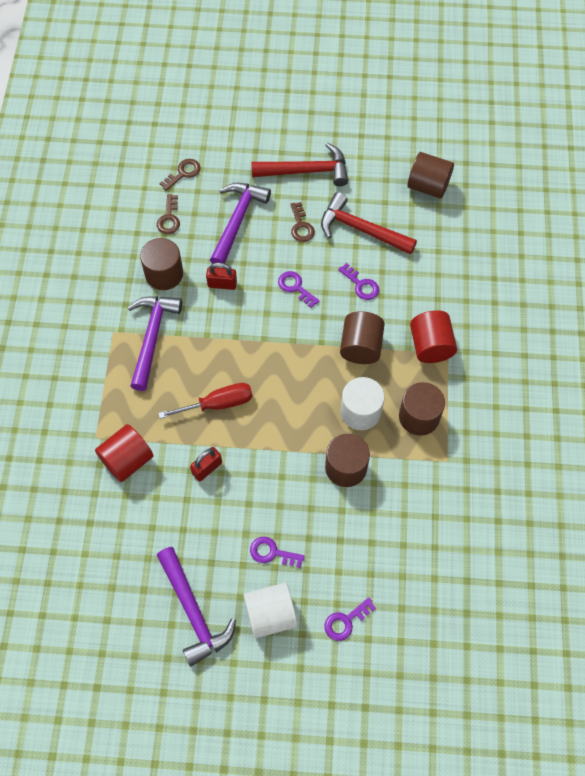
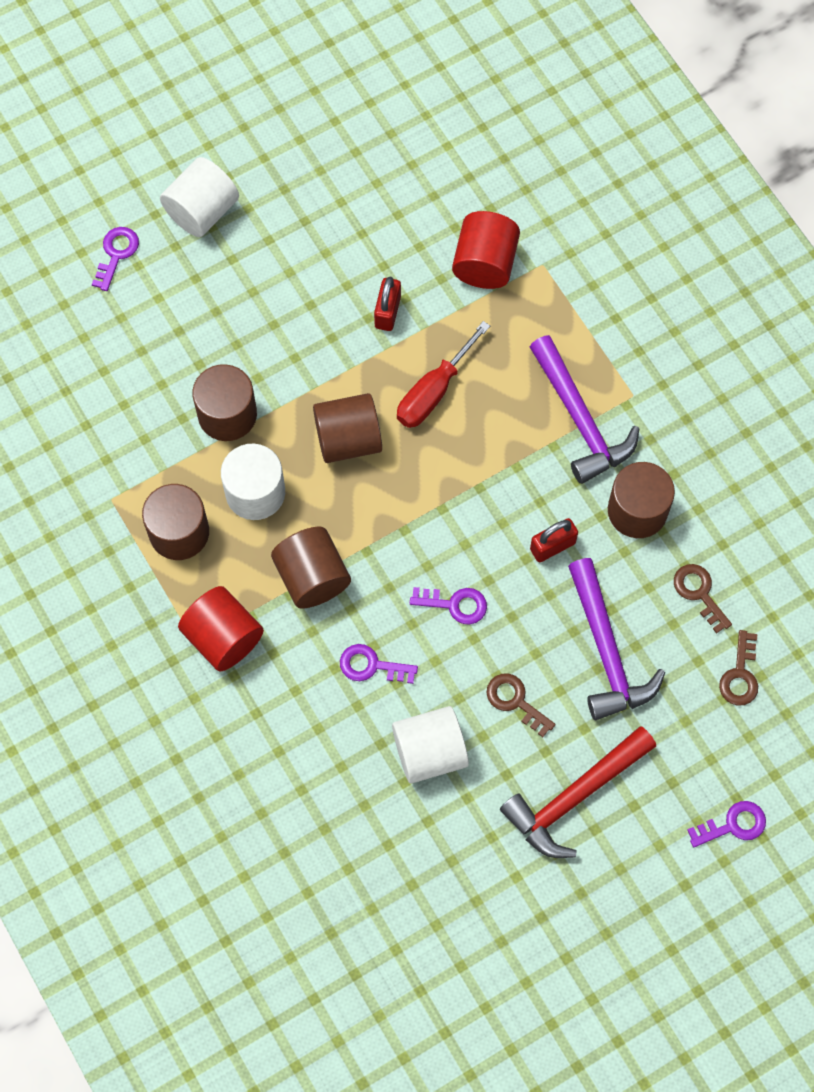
camera: 145 degrees right, 5 degrees up
purple hammer [157,547,236,667] -> none
purple key [250,537,305,568] -> purple key moved to [687,801,766,847]
red hammer [321,192,417,255] -> white cylinder [392,706,469,784]
brown cylinder [407,152,454,199] -> brown cylinder moved to [313,393,382,463]

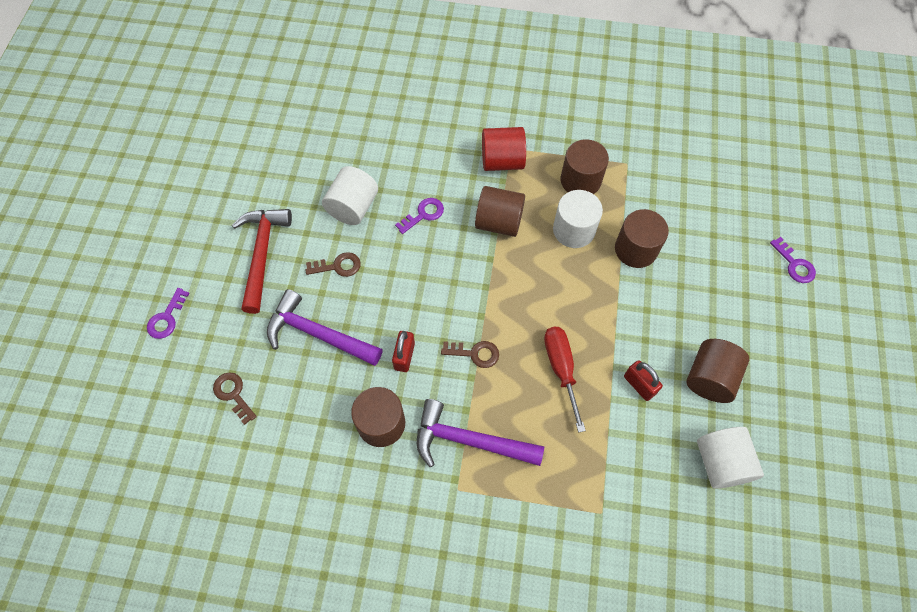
camera: 130 degrees right, 5 degrees down
white cylinder [160,157,239,237] -> white cylinder moved to [697,427,764,489]
brown cylinder [313,393,382,463] -> brown cylinder moved to [686,339,749,403]
purple key [410,587,487,625] -> none
red cylinder [452,211,520,289] -> none
brown key [674,564,732,634] -> brown key moved to [441,341,499,368]

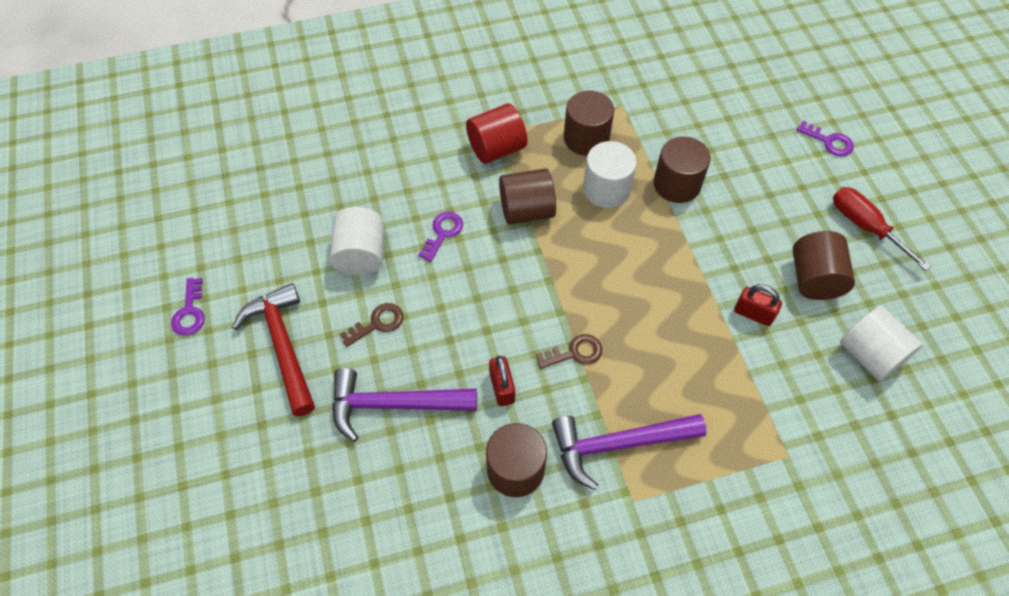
camera: 25 degrees left, 5 degrees down
purple key [147,288,189,339] -> purple key moved to [171,278,205,336]
brown key [213,372,257,425] -> none
red screwdriver [544,327,586,433] -> red screwdriver moved to [833,187,931,271]

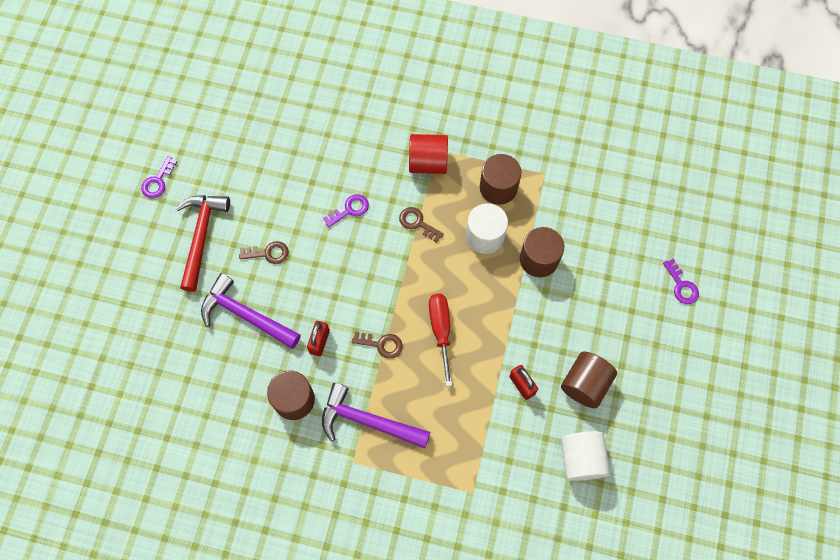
camera: 30 degrees right, 10 degrees up
white cylinder [330,207,384,276] -> none
brown cylinder [499,168,556,225] -> brown key [399,207,444,243]
red screwdriver [833,187,931,271] -> red screwdriver moved to [429,294,452,387]

